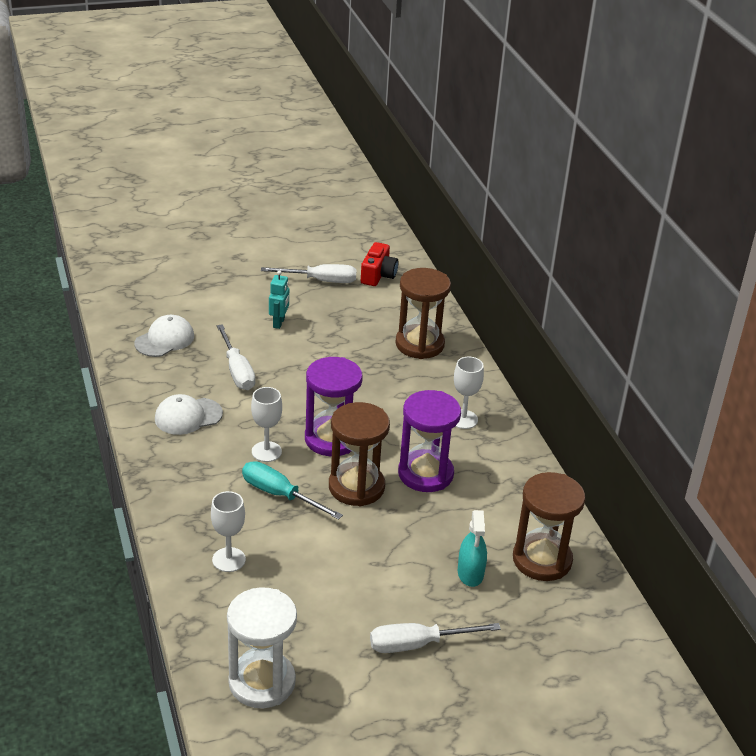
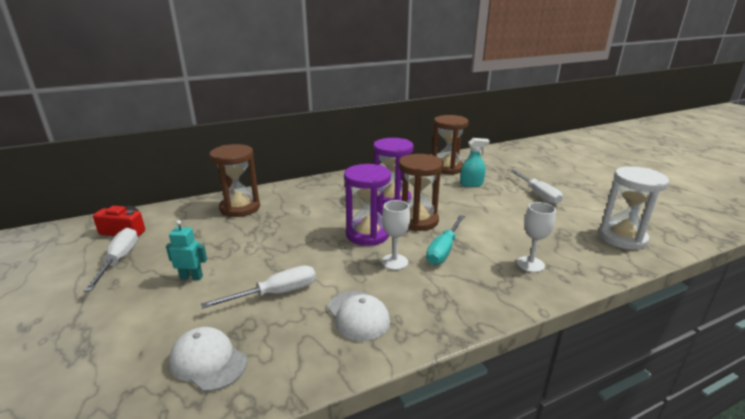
camera: 95 degrees left, 10 degrees down
white goblet [454,356,484,429] -> none

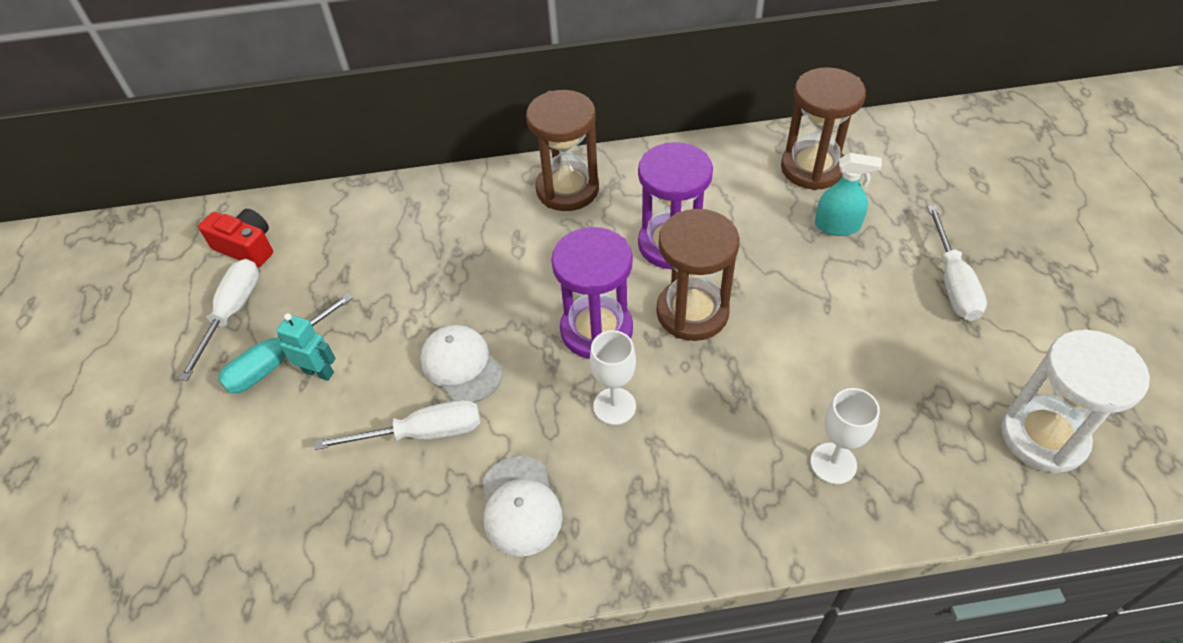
camera: 20 degrees right, 25 degrees up
white cap [169,327,247,391] -> white cap moved to [420,325,503,402]
brown hourglass [209,144,260,217] -> brown hourglass moved to [526,90,599,211]
turquoise screwdriver [426,215,465,265] -> turquoise screwdriver moved to [218,293,353,394]

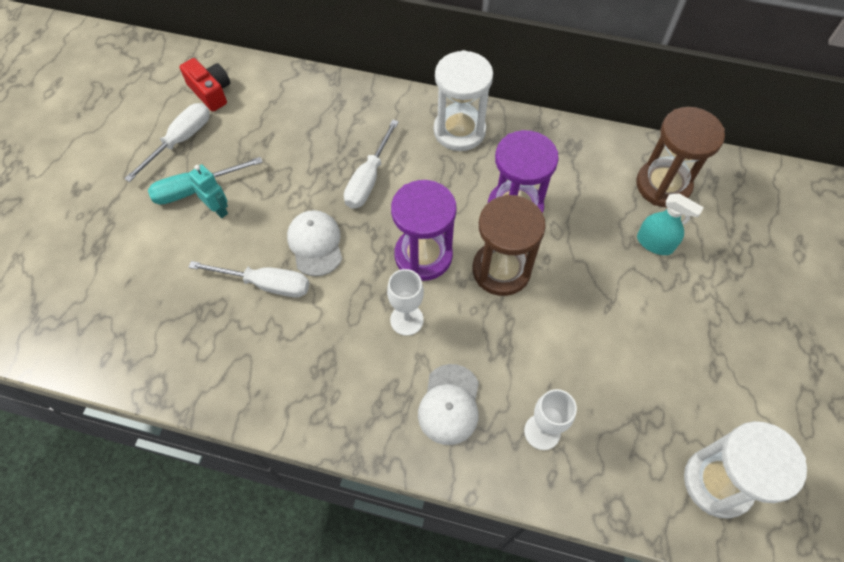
camera: 20 degrees right, 10 degrees up
white cap [483,456,563,557] -> white cap moved to [418,364,479,445]
brown hourglass [526,90,599,211] -> white hourglass [434,50,493,151]
white screwdriver [927,205,987,321] -> white screwdriver moved to [344,120,399,209]

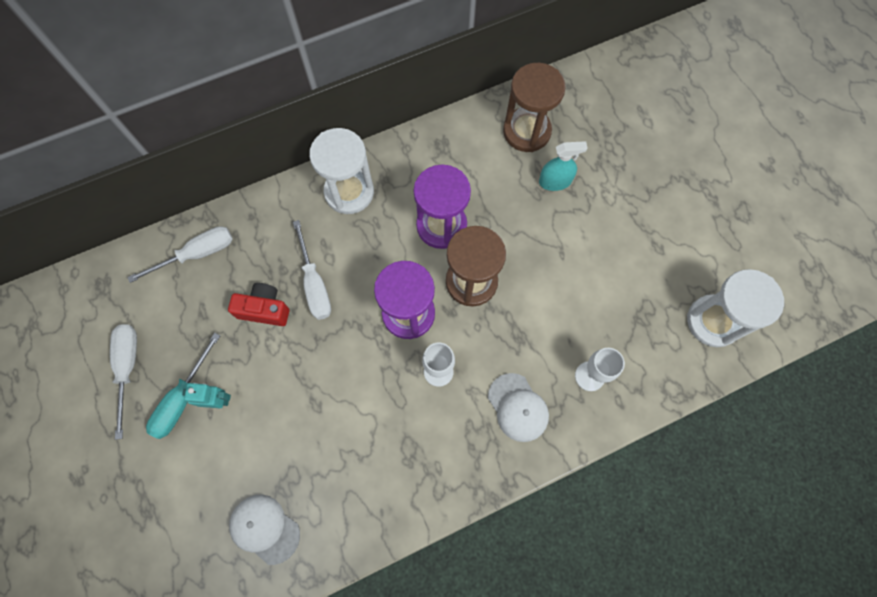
camera: 40 degrees left, 10 degrees up
red camera [180,58,230,111] -> red camera moved to [228,283,289,326]
white screwdriver [189,261,309,298] -> white screwdriver moved to [127,226,233,283]
white cap [287,210,342,276] -> white cap moved to [229,495,300,565]

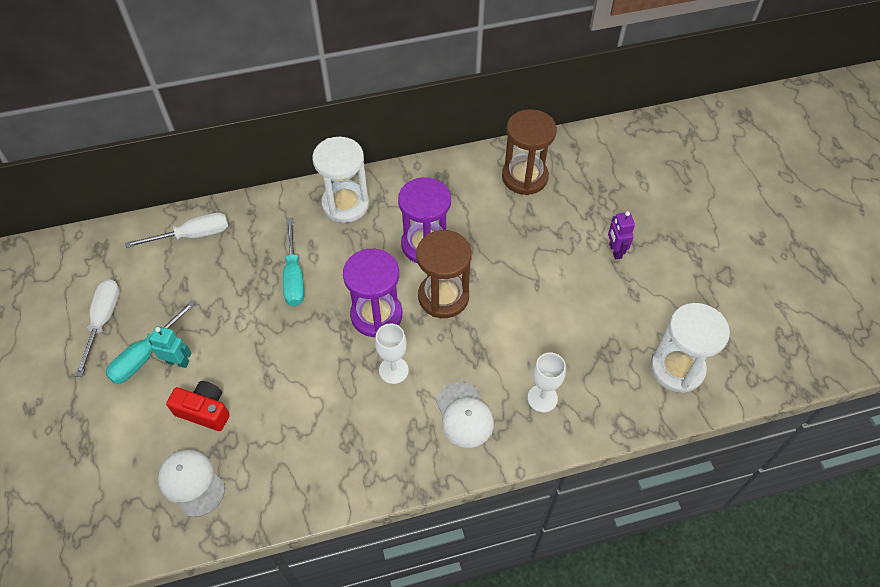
camera: 10 degrees right, 15 degrees down
red camera [228,283,289,326] -> red camera moved to [166,381,230,431]
white screwdriver [293,220,331,320] -> turquoise screwdriver [283,218,304,306]
turquoise spray bottle [539,141,587,191] -> none
none -> purple robot [608,211,635,260]

